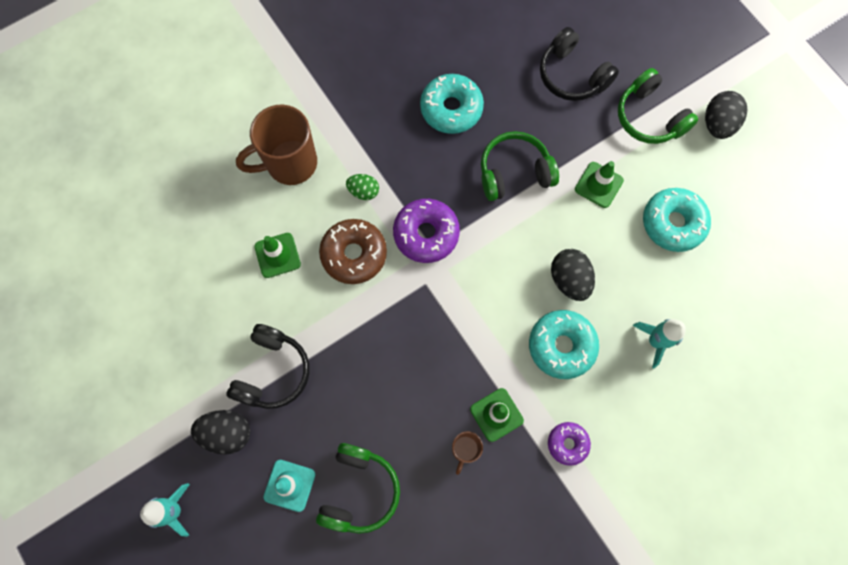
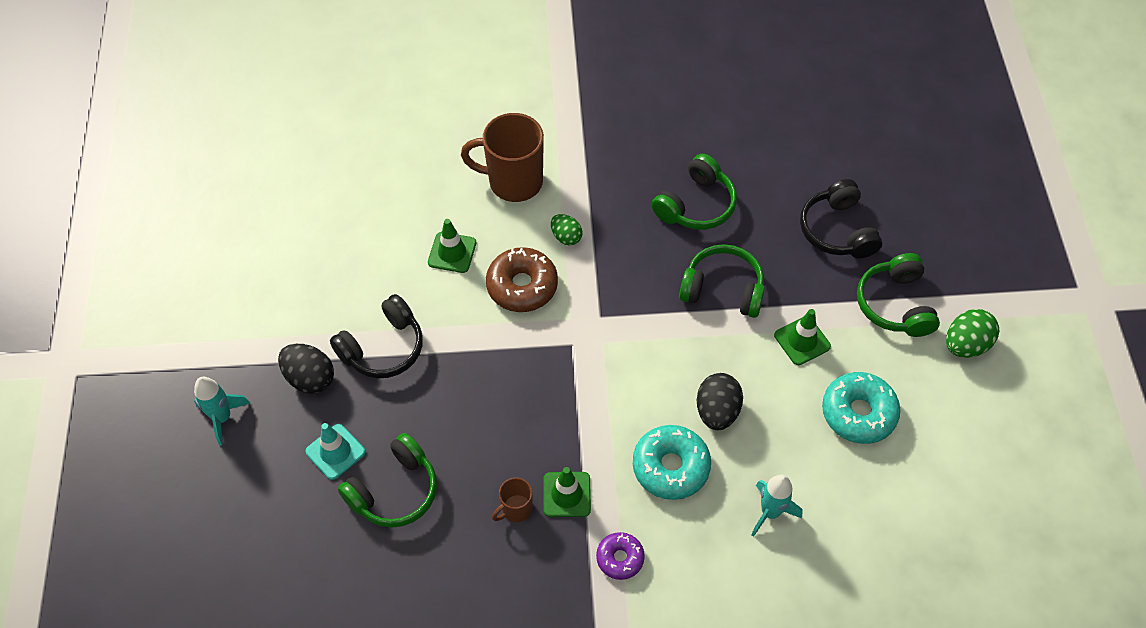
camera: 30 degrees right, 15 degrees down
purple donut [393,199,460,263] -> none
turquoise donut [420,74,484,134] -> green headphones [652,154,737,230]
black egg [705,91,748,139] -> green egg [946,309,1000,358]

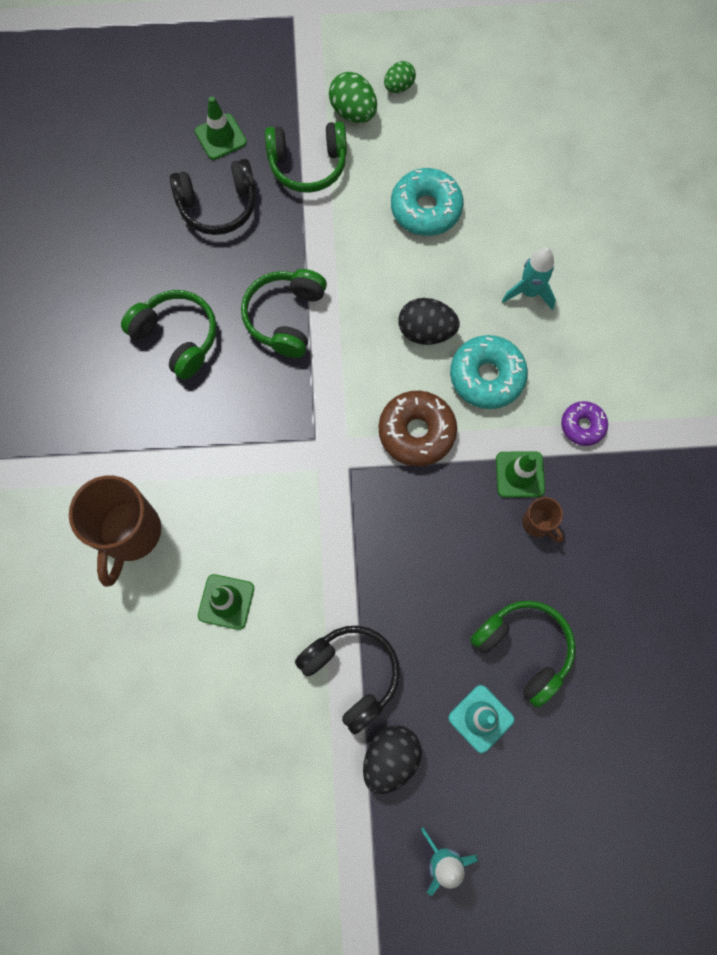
camera: 90 degrees left, 15 degrees up
brown donut [486,247,558,312] -> brown donut moved to [379,391,457,467]
green egg [551,214,582,245] -> green egg moved to [384,61,416,93]
green traffic cone [774,309,831,365] -> green traffic cone moved to [195,96,247,160]

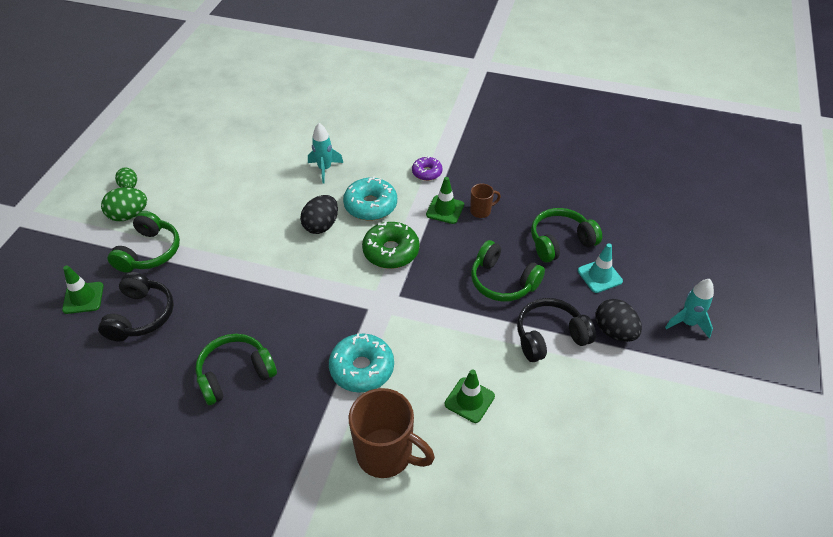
camera: 70 degrees left, 25 degrees down
green headphones [241,269,327,358] -> green headphones moved to [471,240,545,302]
brown donut [379,391,457,467] -> green donut [362,221,420,269]
turquoise donut [391,168,464,236] -> turquoise donut moved to [329,333,394,393]

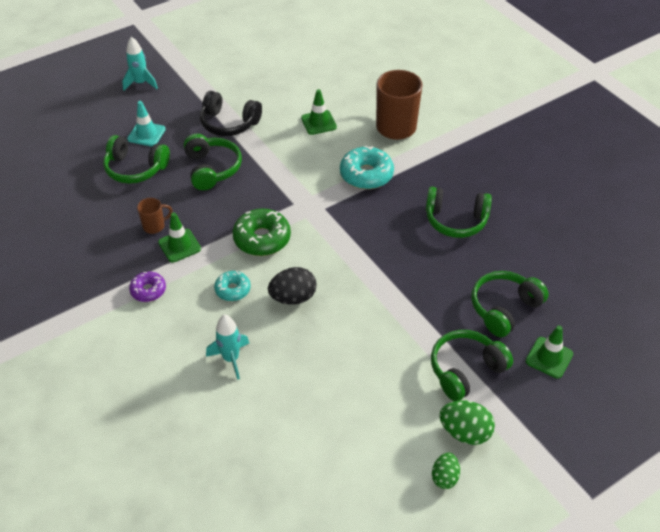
camera: 140 degrees left, 0 degrees up
black headphones [98,272,174,341] -> green headphones [471,271,549,337]
turquoise donut [343,176,397,220] -> turquoise donut [214,271,251,301], size x0.59
brown mug [470,183,501,218] -> brown mug turned 135 degrees clockwise [137,198,173,234]
black egg [595,299,642,342] -> none

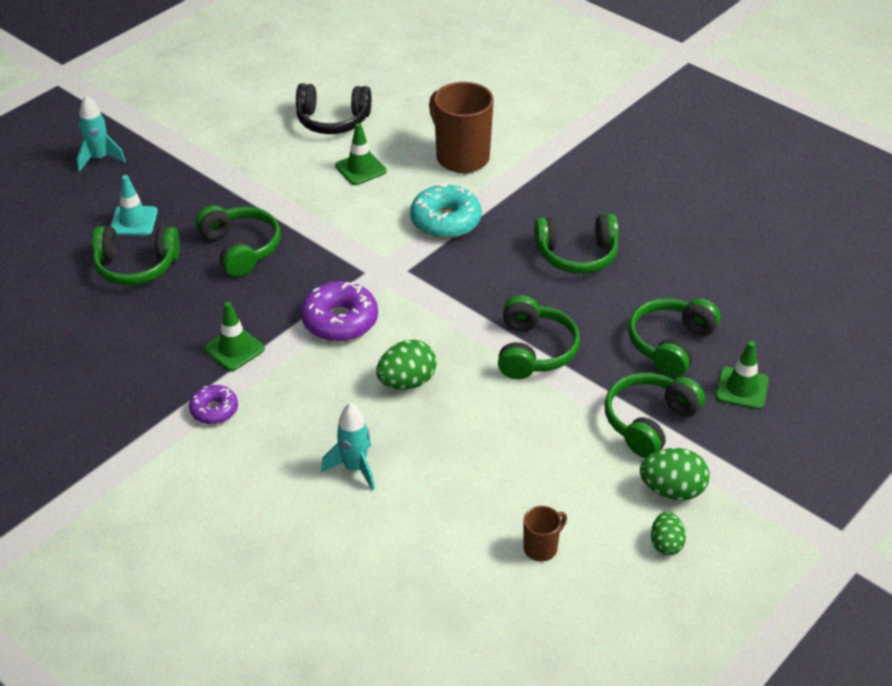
camera: 15 degrees left, 5 degrees down
brown mug [137,198,173,234] -> brown mug moved to [523,506,567,562]
black headphones [200,91,262,136] -> black headphones moved to [296,83,371,134]
turquoise donut [214,271,251,301] -> none
green donut [232,209,291,256] -> purple donut [301,281,378,342]
black egg [268,267,317,304] -> green egg [376,340,437,390]
none -> green headphones [498,295,580,379]

